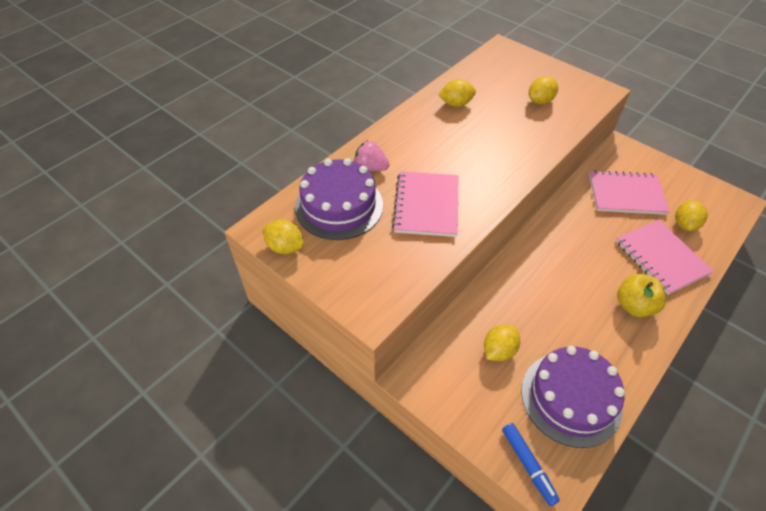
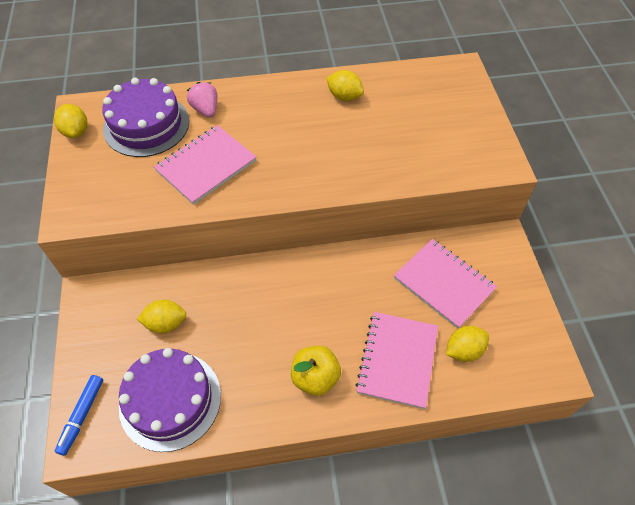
camera: 40 degrees right, 5 degrees up
yellow lemon [529,76,558,104] -> none

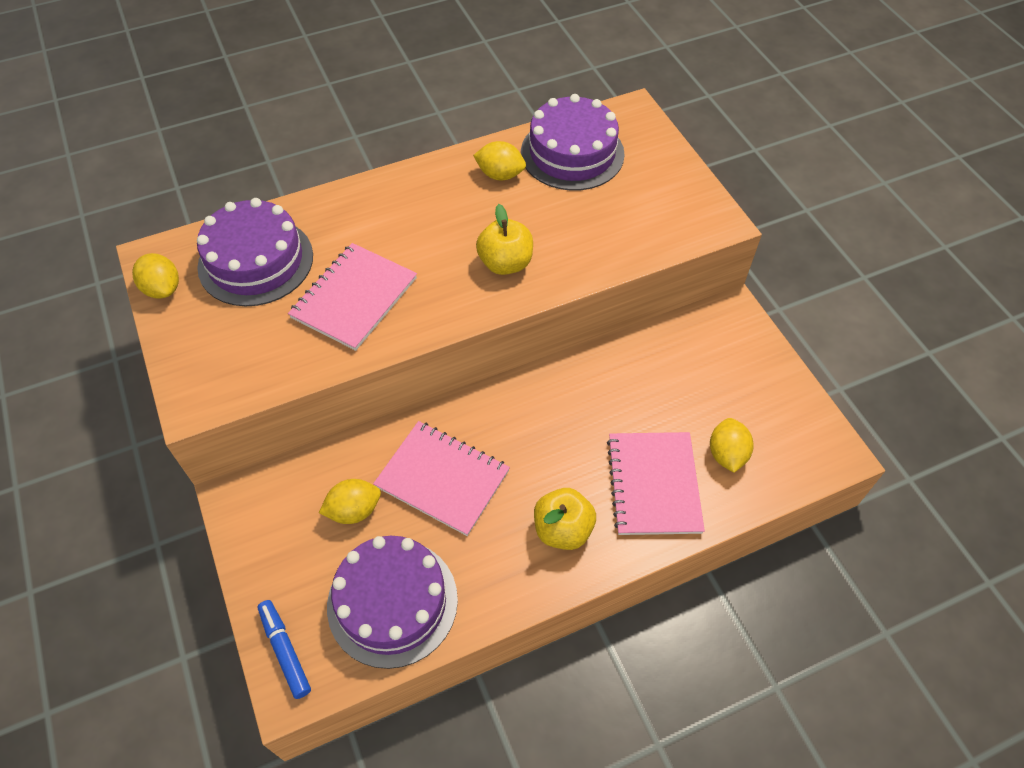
camera: 15 degrees left, 0 degrees up
blue marker [55,375,103,456] -> blue marker turned 150 degrees clockwise [258,600,311,699]
pink strawberry [187,82,217,117] -> none
pink notebook [394,239,497,329] -> pink notebook moved to [373,421,510,536]
yellow lemon [446,326,489,362] -> yellow lemon turned 45 degrees counterclockwise [710,418,754,473]
none -> yellow apple [476,204,533,275]
none -> purple cake [521,94,625,191]

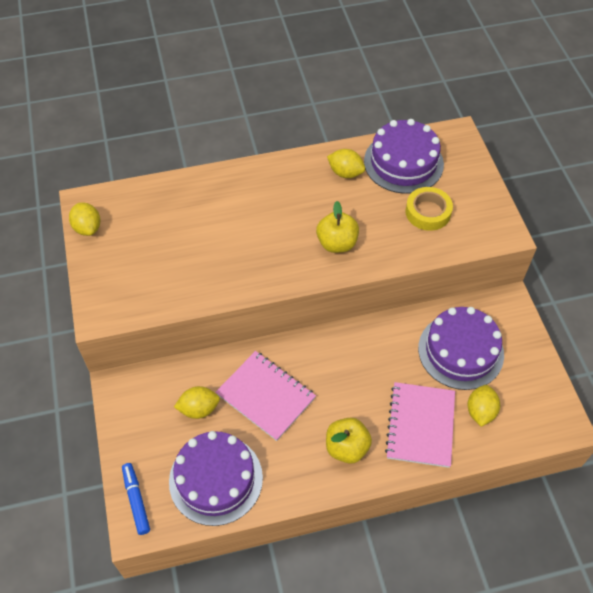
camera: 10 degrees right, 0 degrees up
purple cake [197,198,313,306] -> purple cake moved to [418,307,504,390]
pink notebook [288,243,417,351] -> none
none -> yellow tape [405,187,453,231]

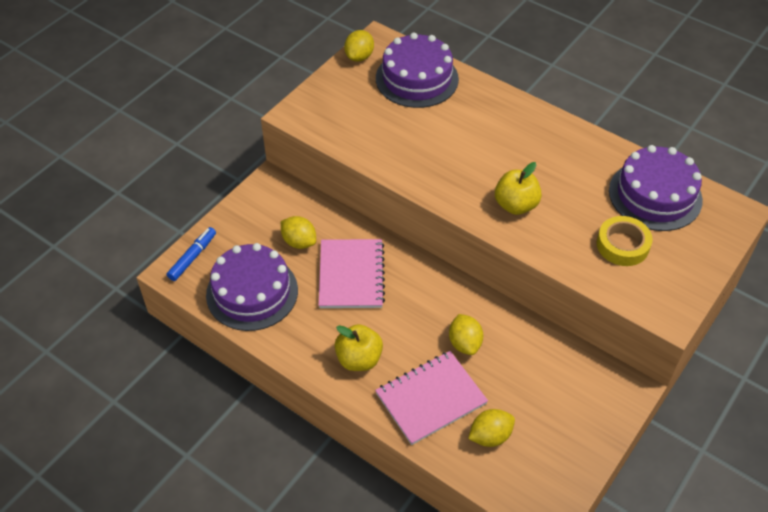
camera: 50 degrees right, 5 degrees down
yellow lemon [327,149,365,178] -> yellow lemon moved to [449,314,483,355]
purple cake [418,307,504,390] -> purple cake moved to [376,33,459,108]

